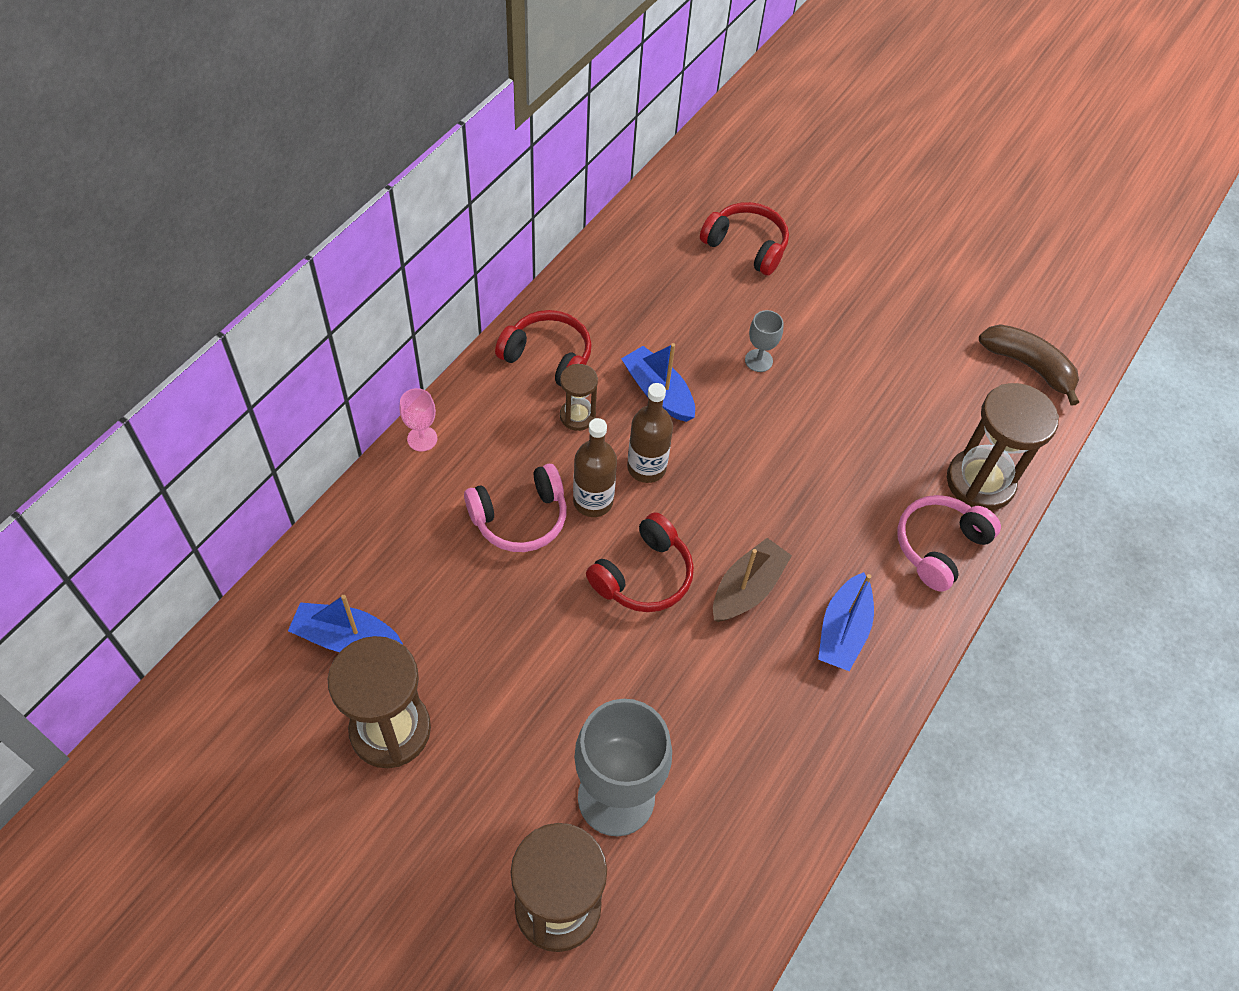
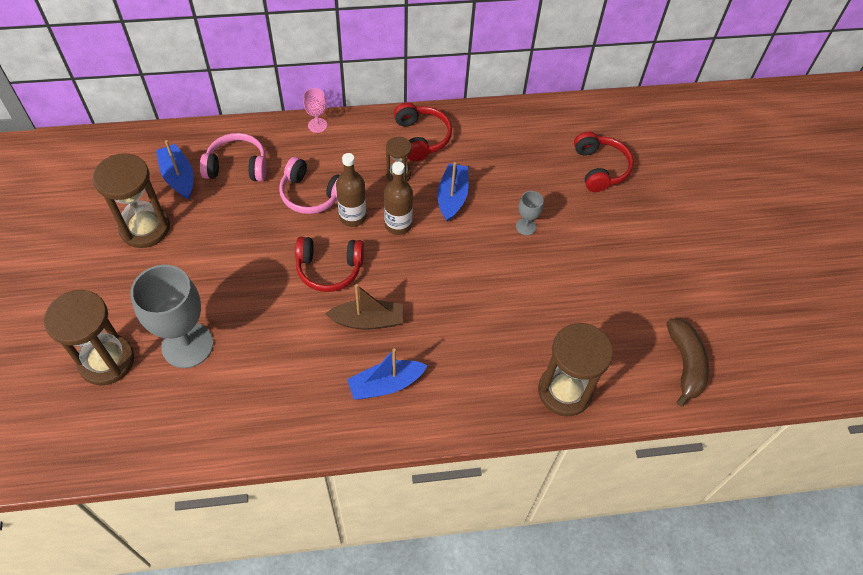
camera: 50 degrees right, 0 degrees up
pink headphones [897,495,1001,592] -> pink headphones moved to [200,133,267,181]

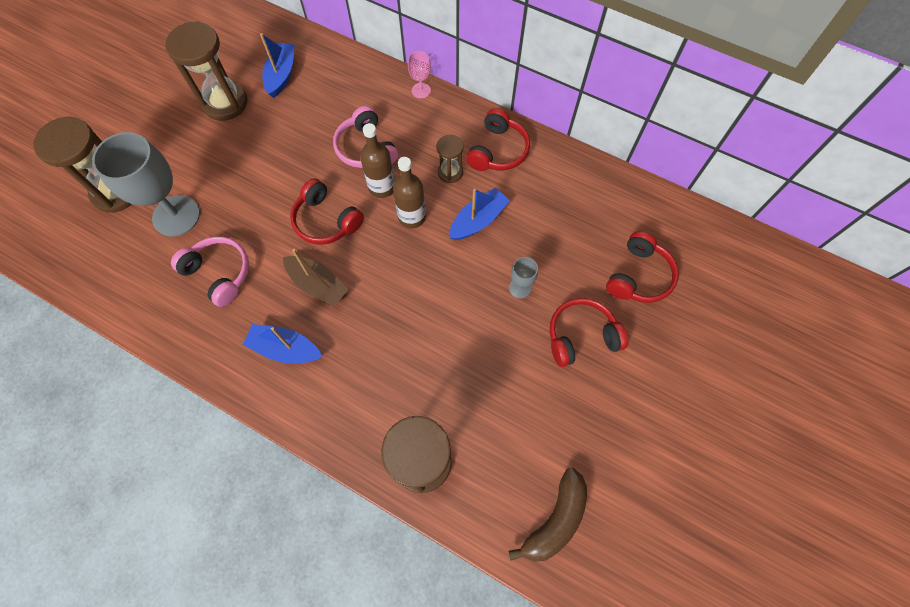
camera: 40 degrees right, 10 degrees up
pink headphones [200,133,267,181] -> pink headphones moved to [171,237,249,307]
none -> red headphones [550,298,628,367]

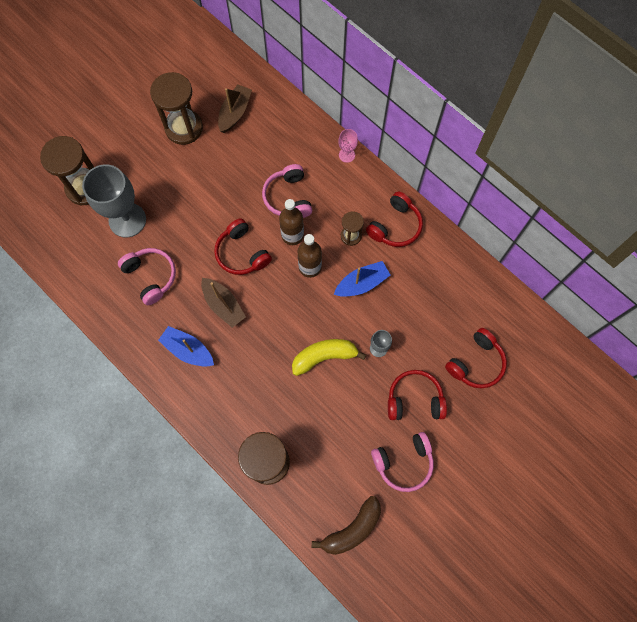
camera: 15 degrees right, 5 degrees up
blue boat [260,33,295,98] -> brown boat [218,84,252,133]
none -> yellow banana [292,339,366,376]
none -> pink headphones [371,432,434,492]

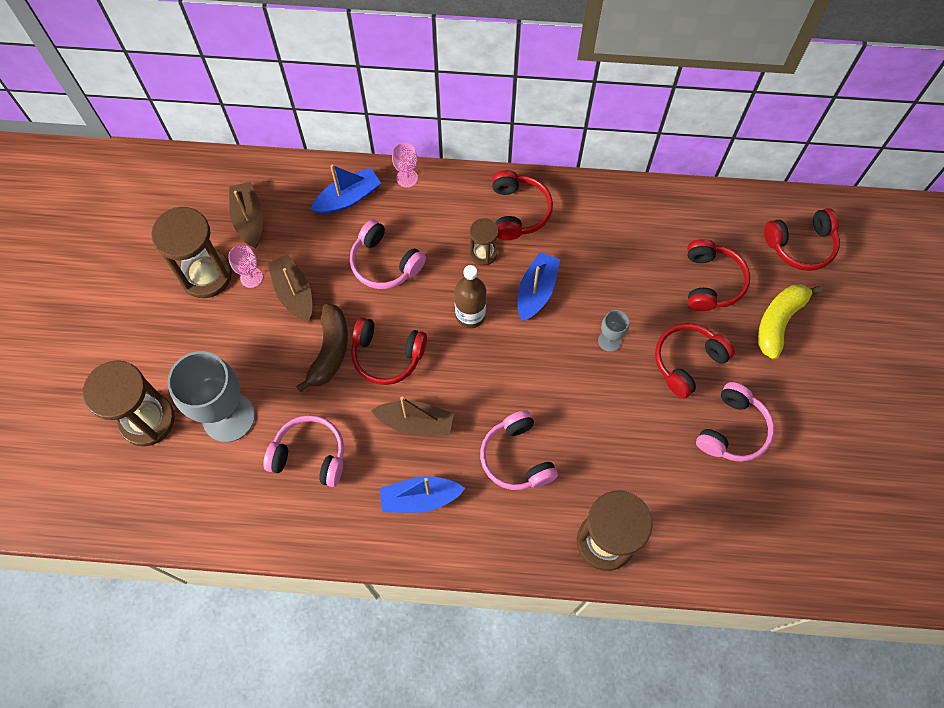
camera: 40 degrees left, 5 degrees down
brown bottle [279,199,304,245] -> none
yellow banana [292,339,366,376] -> yellow banana moved to [758,284,822,359]
brown banana [312,496,381,555] -> brown banana moved to [296,303,348,393]
none -> pink goblet [228,245,263,288]
none -> brown boat [267,254,312,322]
none -> blue boat [310,165,381,214]
none -> pink headphones [480,410,558,490]
none -> red headphones [764,208,840,271]

